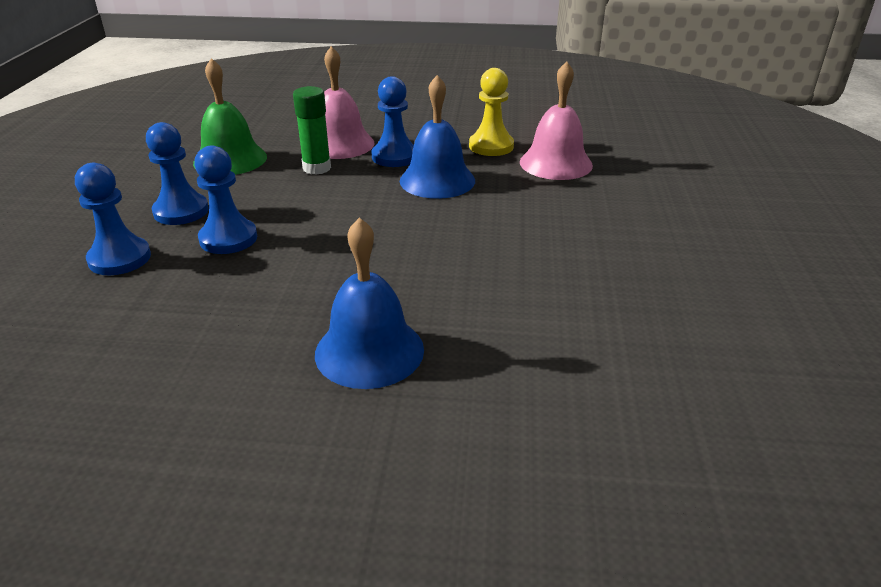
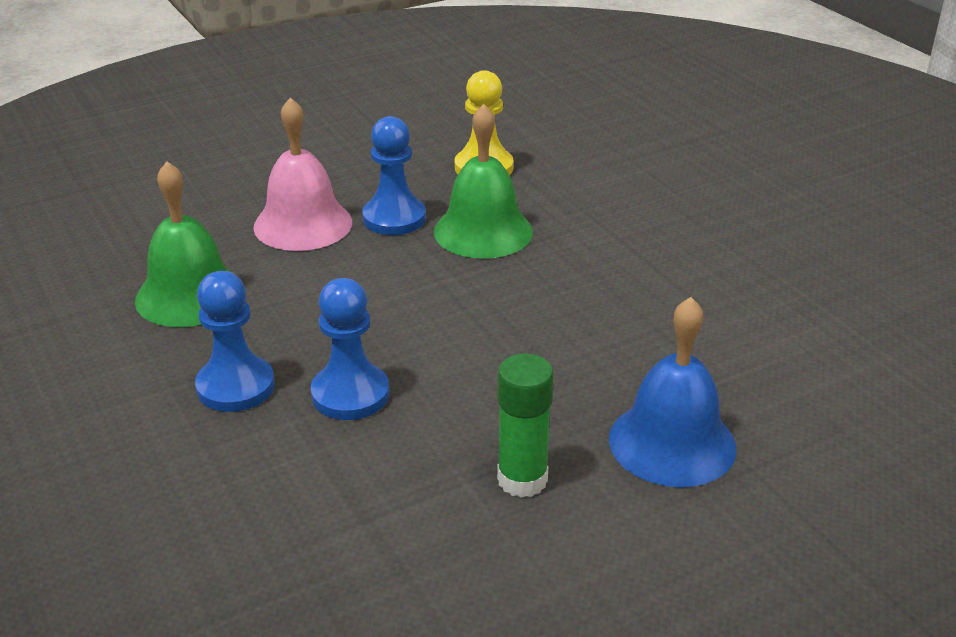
camera: 35 degrees left, 0 degrees up
blue pawn [75,163,151,275] -> none
green glue stick [293,86,331,175] -> green glue stick moved to [497,353,554,498]
blue bell [400,75,475,199] -> green bell [434,104,533,259]
pink bell [520,61,593,180] -> none

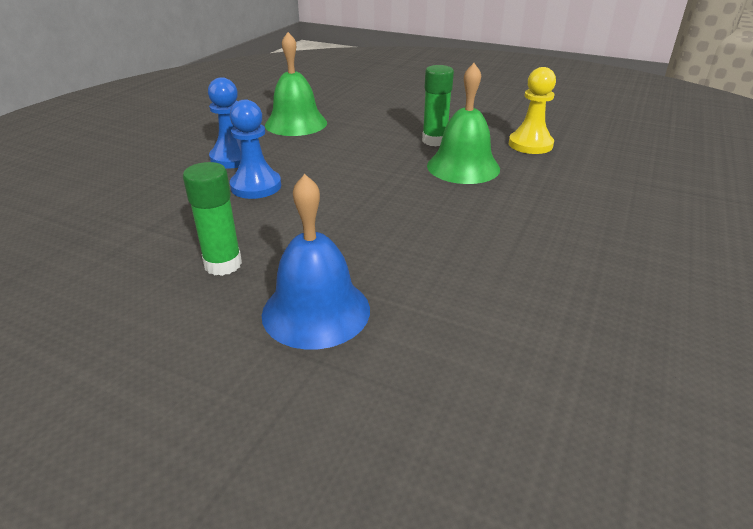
camera: 55 degrees right, 0 degrees up
pink bell [253,97,352,251] -> none
blue pawn [362,116,426,235] -> green glue stick [422,65,454,146]

